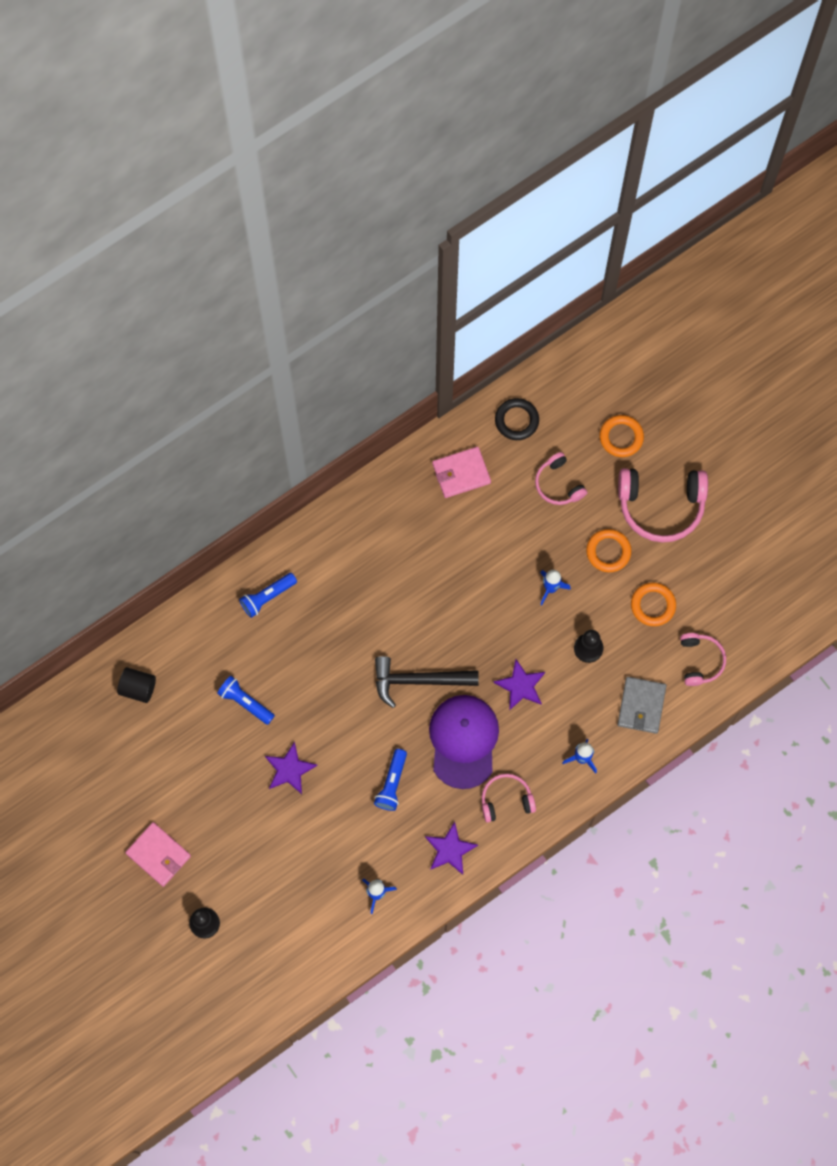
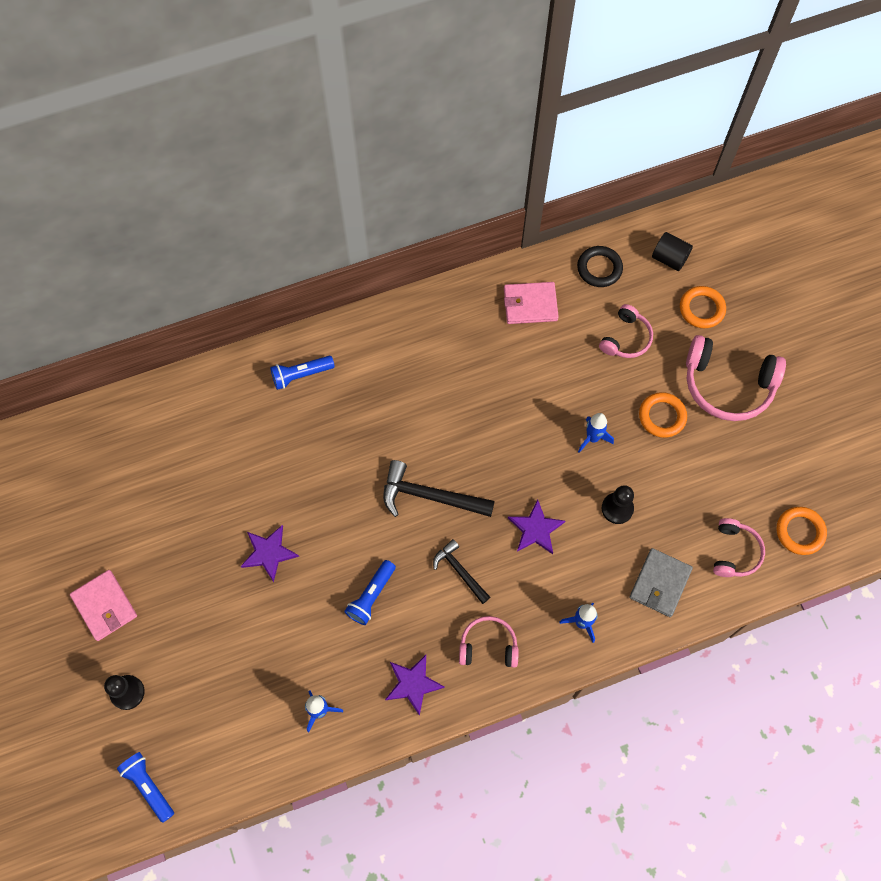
camera: 15 degrees right, 5 degrees down
black cylinder [117,667,156,703] -> black cylinder moved to [652,232,693,271]
blue flashlight [217,676,275,725] -> blue flashlight moved to [117,752,174,823]
purple cap [429,695,499,789] -> black hammer [433,539,490,604]
pink headphones [535,452,587,505] -> pink headphones turned 135 degrees counterclockwise [599,304,653,358]
orange ring [631,582,676,626] -> orange ring moved to [777,507,827,555]

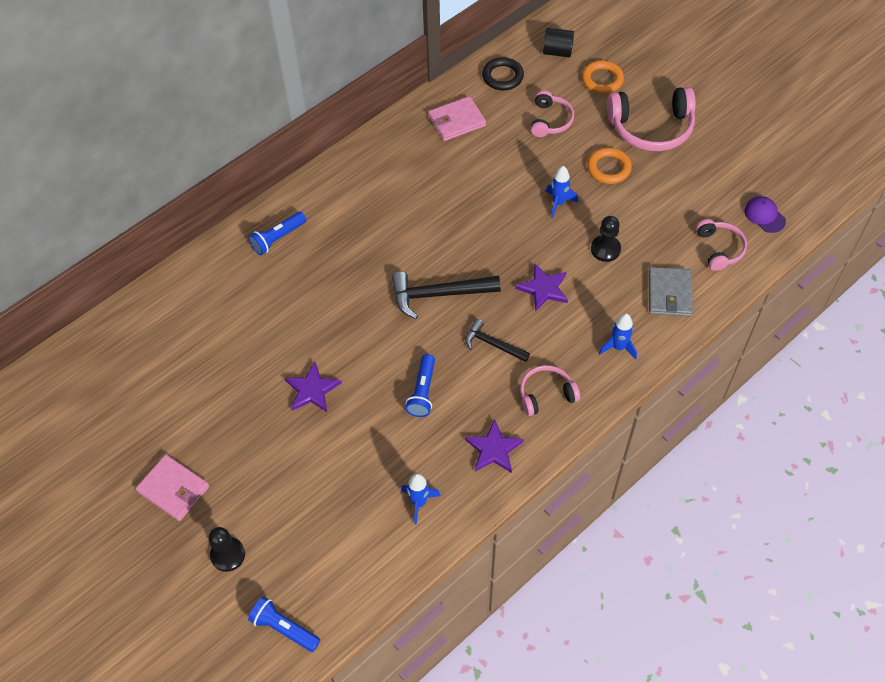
camera: 20 degrees left, 10 degrees down
orange ring [777,507,827,555] -> purple cap [744,196,786,233]

